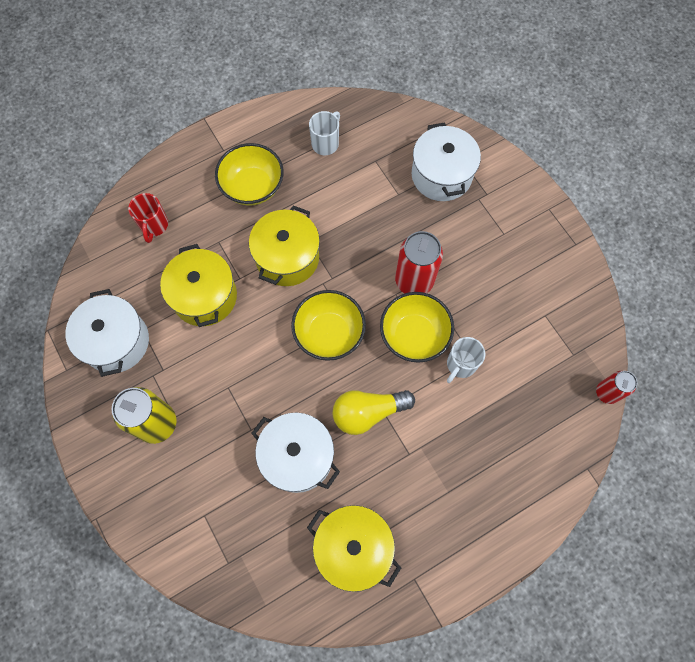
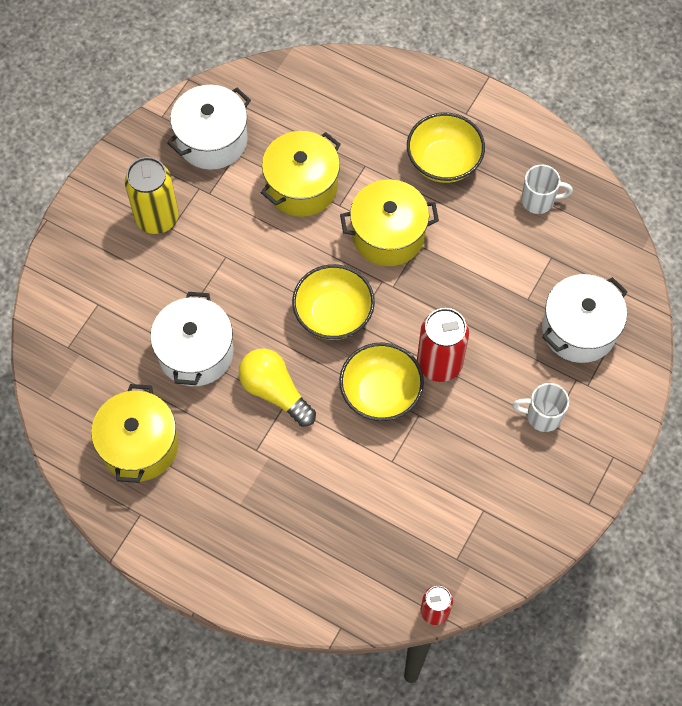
camera: 60 degrees right, 5 degrees down
red mug [128,193,168,243] -> none
white mug [447,337,485,383] -> white mug moved to [513,383,569,432]

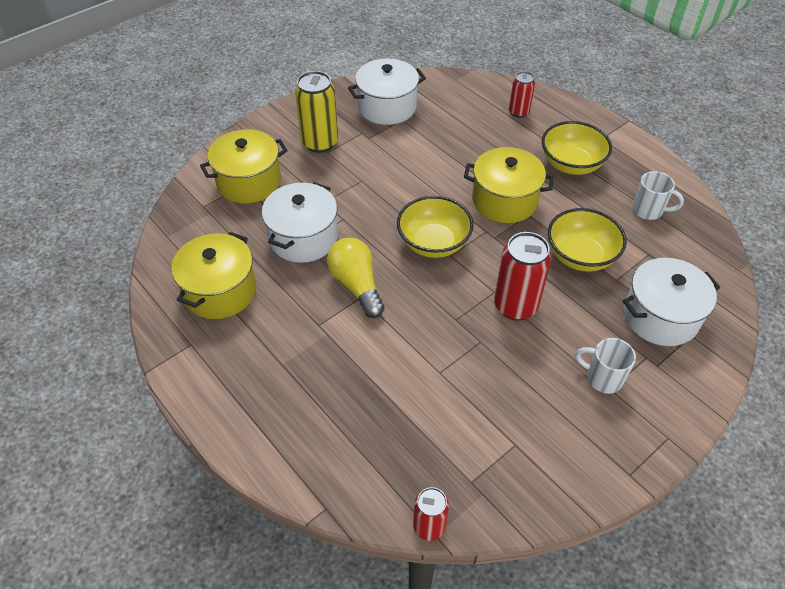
camera: 20 degrees right, 15 degrees down
yellow pot [261,131,341,217] -> yellow pot moved to [200,129,288,203]
yellow bowl [339,342,424,421] -> yellow bowl moved to [548,208,627,272]
none -> red can [509,71,535,118]

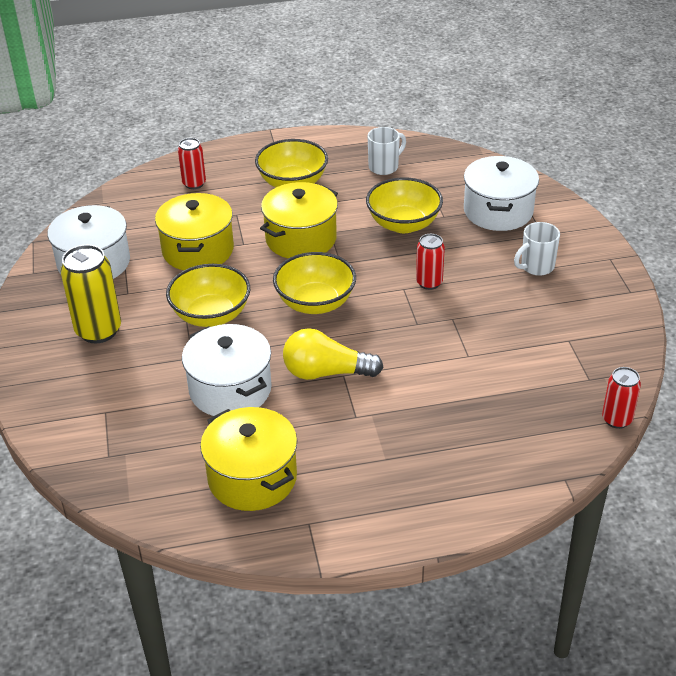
camera: 60 degrees left, 10 degrees down
yellow pot [200,129,288,203] -> yellow pot moved to [155,193,234,270]
red can [494,232,551,321] -> red can [416,234,445,290], size x0.59
none -> yellow bowl [166,264,250,327]

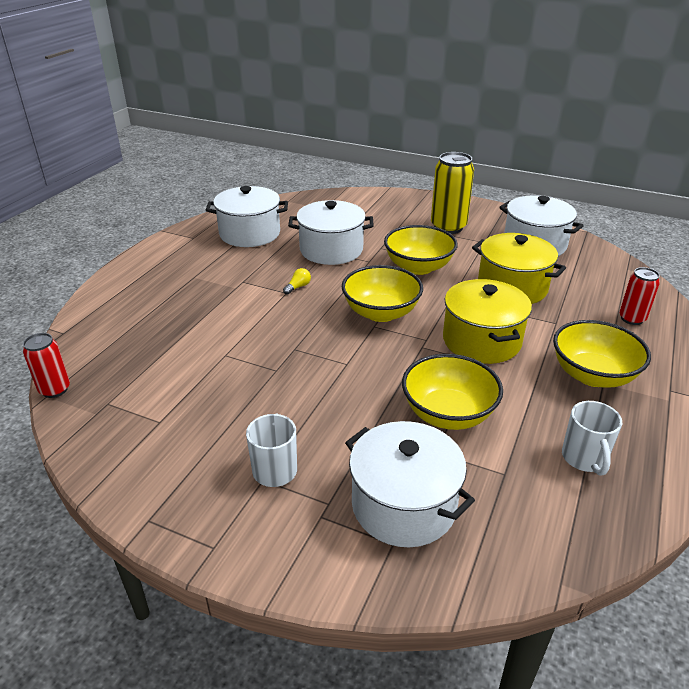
camera: 125 degrees right, 5 degrees down
yellow pot [200,407,297,511] -> white pot [206,186,288,247]
yellow light bulb [283,328,384,380] -> yellow light bulb [283,268,311,295], size x0.41
red can [416,234,445,290] -> none

